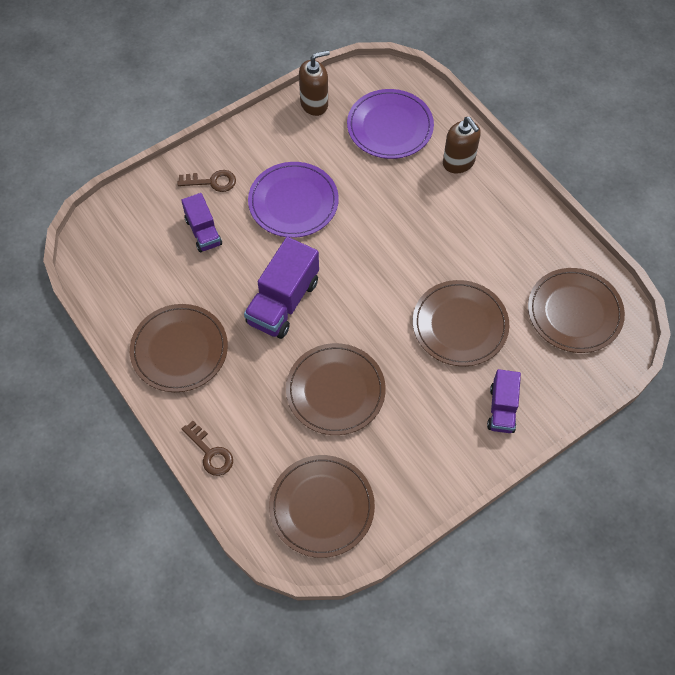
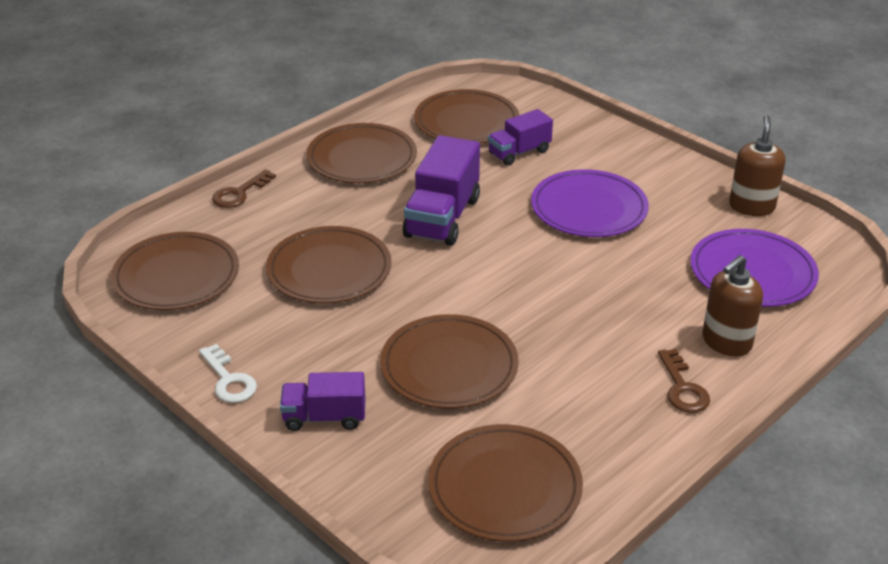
camera: 80 degrees right, 25 degrees down
brown key [178,170,236,192] -> brown key moved to [658,349,710,413]
purple truck [244,237,319,339] -> purple truck turned 90 degrees counterclockwise [403,135,480,246]
brown soap dispenser [299,50,330,116] -> brown soap dispenser turned 135 degrees counterclockwise [729,115,786,216]
none -> white key [199,344,257,403]
none -> brown plate [414,89,519,144]

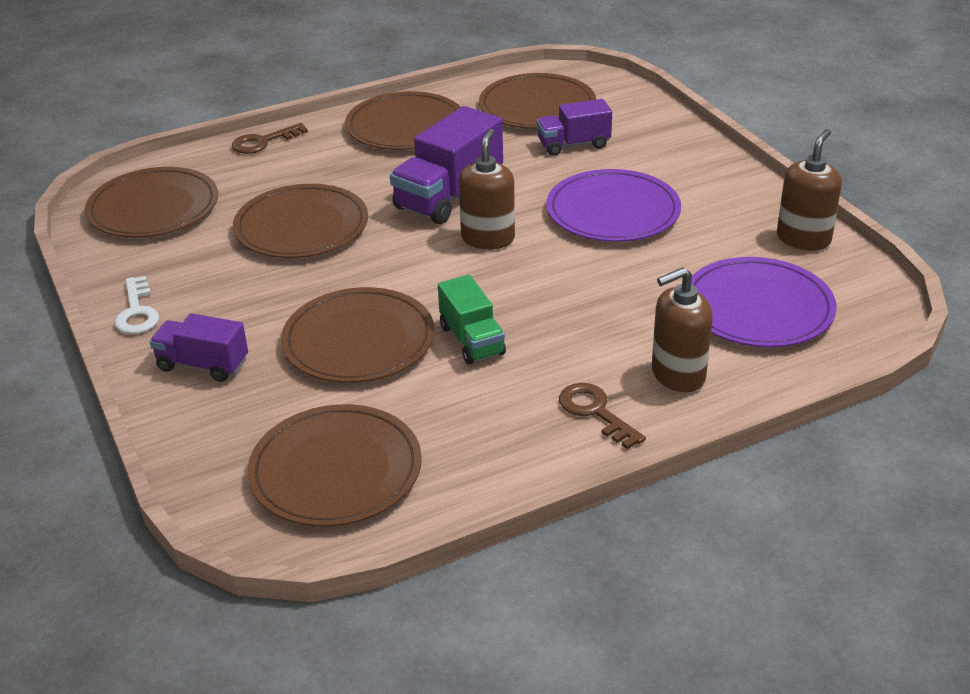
camera: 20 degrees right, 0 degrees up
brown key [658,349,710,413] -> brown key turned 135 degrees clockwise [559,383,646,449]
none -> green truck [438,275,506,365]
none -> brown soap dispenser [459,129,515,249]

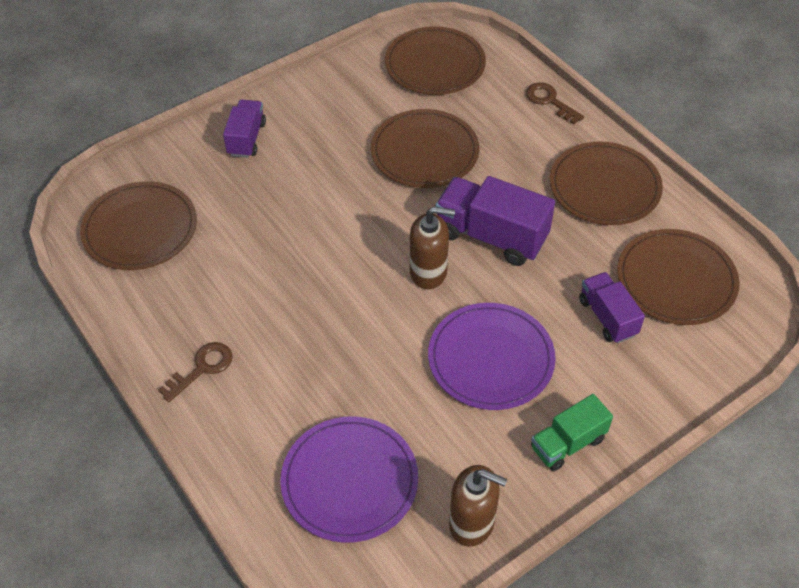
camera: 80 degrees right, 15 degrees up
white key [114,276,159,334] -> none
brown plate [281,287,435,383] -> none
green truck [438,275,506,365] -> green truck moved to [531,394,613,471]
brown soap dispenser [652,267,713,392] -> none

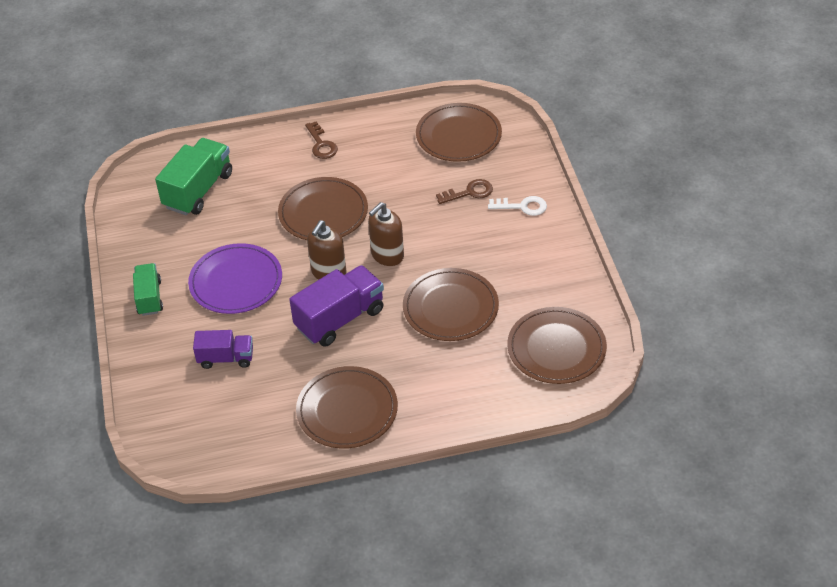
camera: 115 degrees right, 5 degrees down
purple truck [223,100,266,158] -> white key [488,196,547,216]
purple plate [280,416,418,543] -> green truck [155,138,232,215]
brown soap dispenser [449,465,507,547] -> brown soap dispenser moved to [368,202,404,266]
brown key [526,82,584,124] -> brown key moved to [436,179,493,204]
brown plate [617,229,740,325] -> brown plate moved to [278,177,368,240]

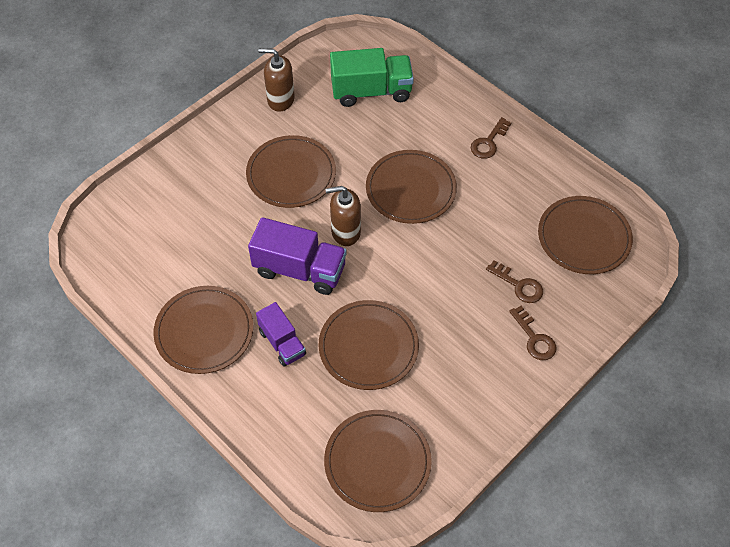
camera: 55 degrees right, 10 degrees up
green truck [133,263,163,316] -> none
purple plate [188,243,282,314] -> brown plate [246,135,336,208]
purple truck [193,330,253,369] -> purple truck moved to [256,302,306,366]
brown soap dispenser [368,202,404,266] -> brown soap dispenser moved to [259,48,295,112]
white key [488,196,547,216] -> brown key [509,306,556,360]

